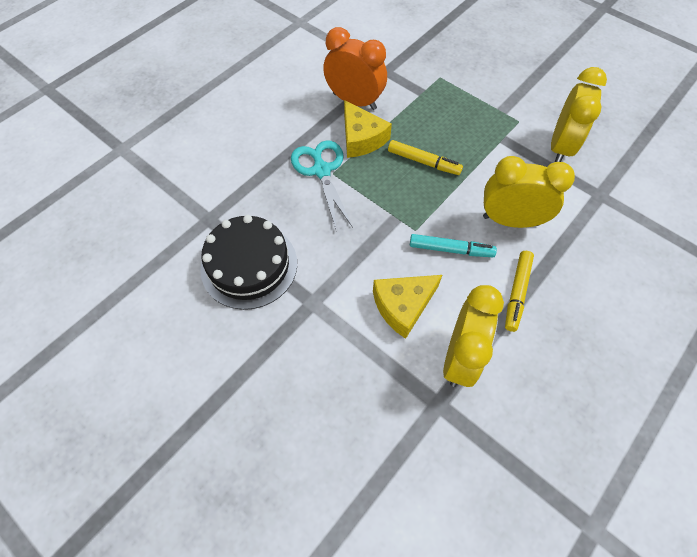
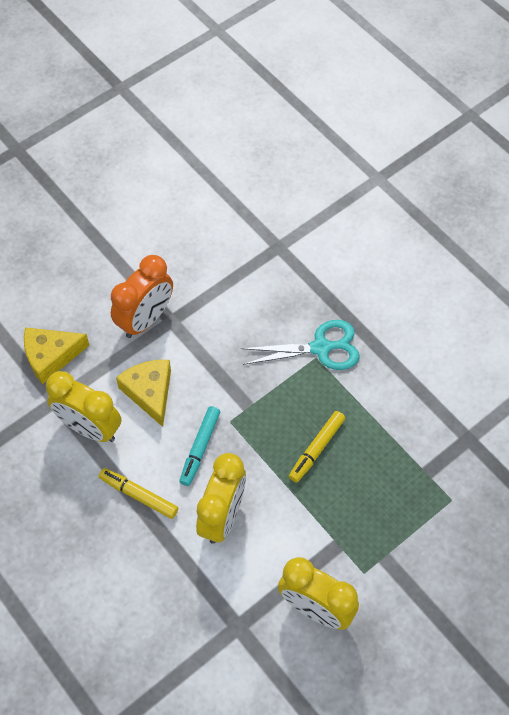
camera: 100 degrees right, 0 degrees up
black cake [200,215,297,310] -> none
orange clock [323,27,387,110] -> orange clock moved to [111,255,173,338]
yellow cheese [344,100,392,158] -> yellow cheese moved to [24,327,89,384]

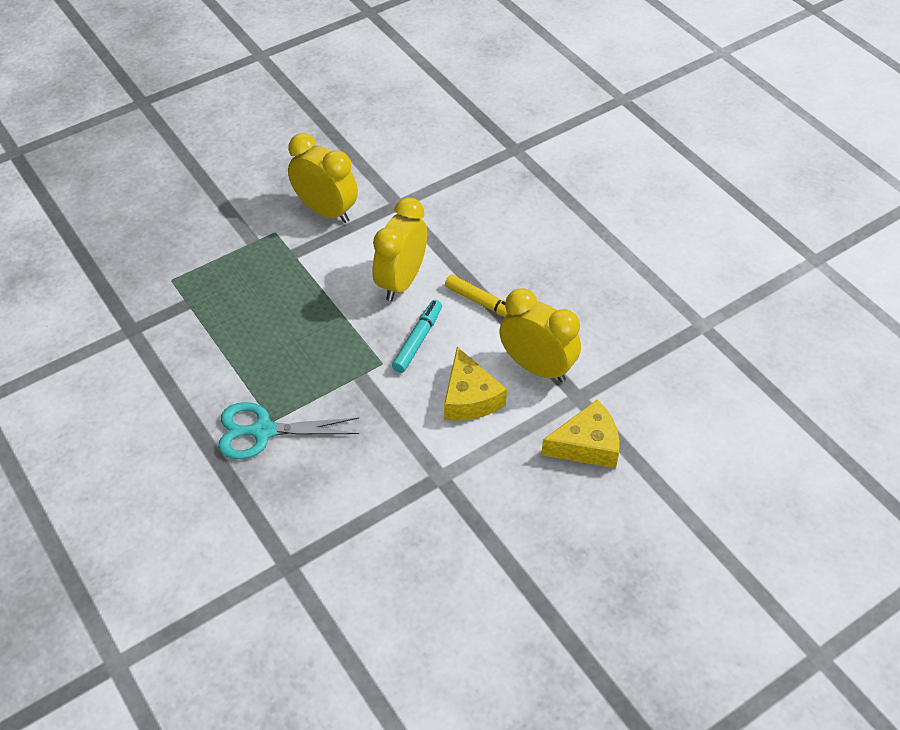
camera: 175 degrees left, 10 degrees down
orange clock [111,255,173,338] -> none
yellow marker [289,411,345,483] -> none

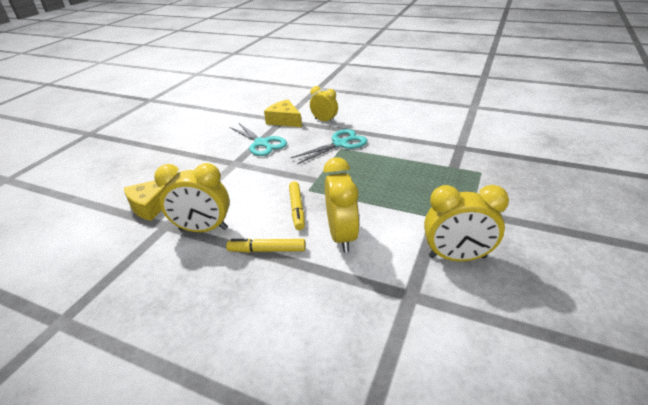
camera: 150 degrees right, 15 degrees down
turquoise marker [392,300,442,373] -> yellow marker [289,181,305,230]
yellow cheese [444,347,507,421] -> yellow cheese moved to [264,100,302,127]
none -> turquoise scissors [230,123,287,156]
none -> yellow clock [310,86,338,123]

